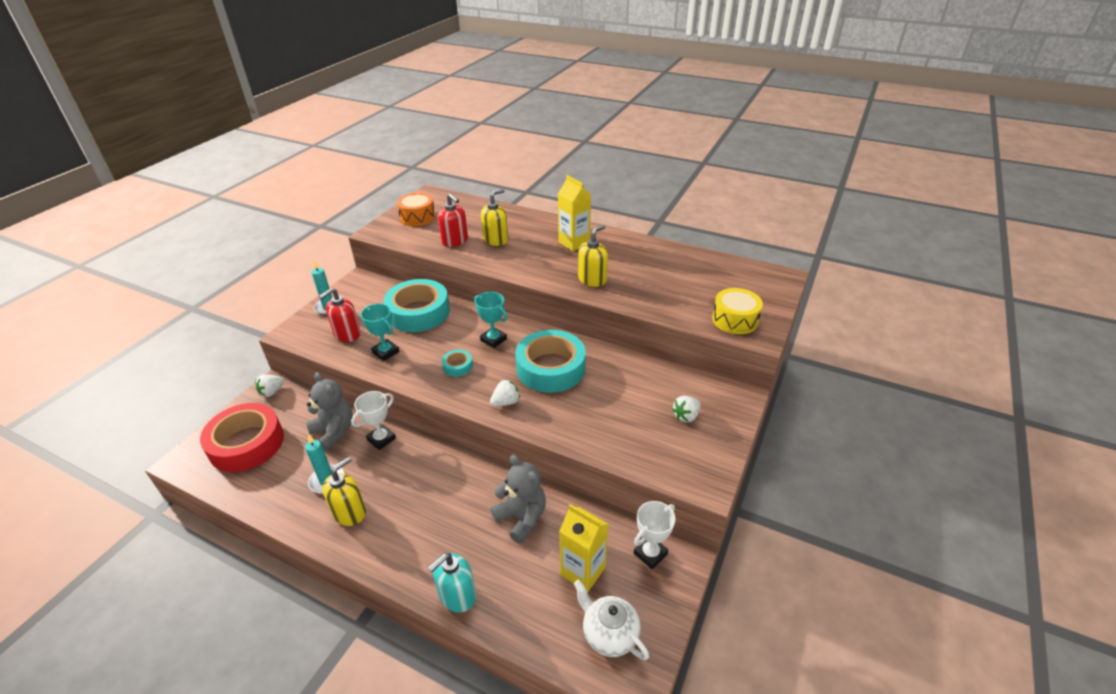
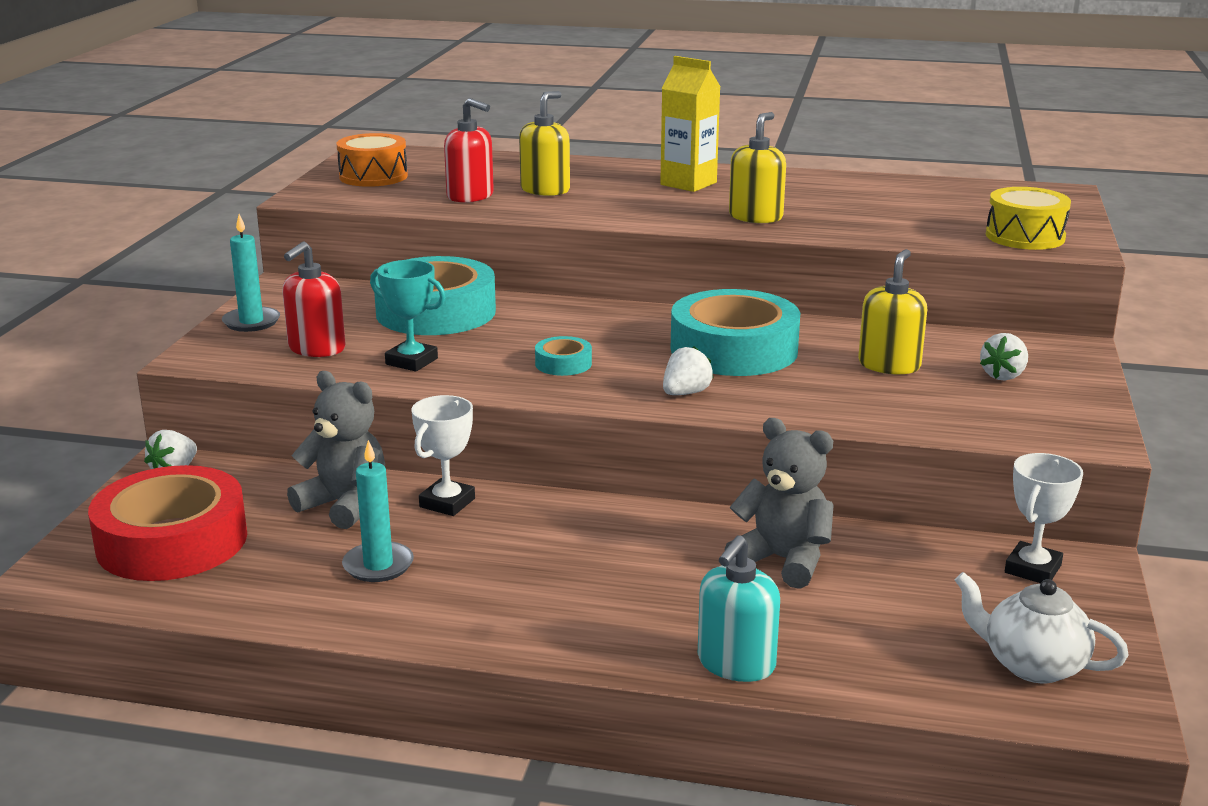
camera: 15 degrees left, 15 degrees down
yellow soap dispenser [322,457,366,526] -> yellow soap dispenser moved to [858,249,927,374]
turquoise trophy [474,292,508,348] -> none
yellow carton [559,504,608,592] -> none

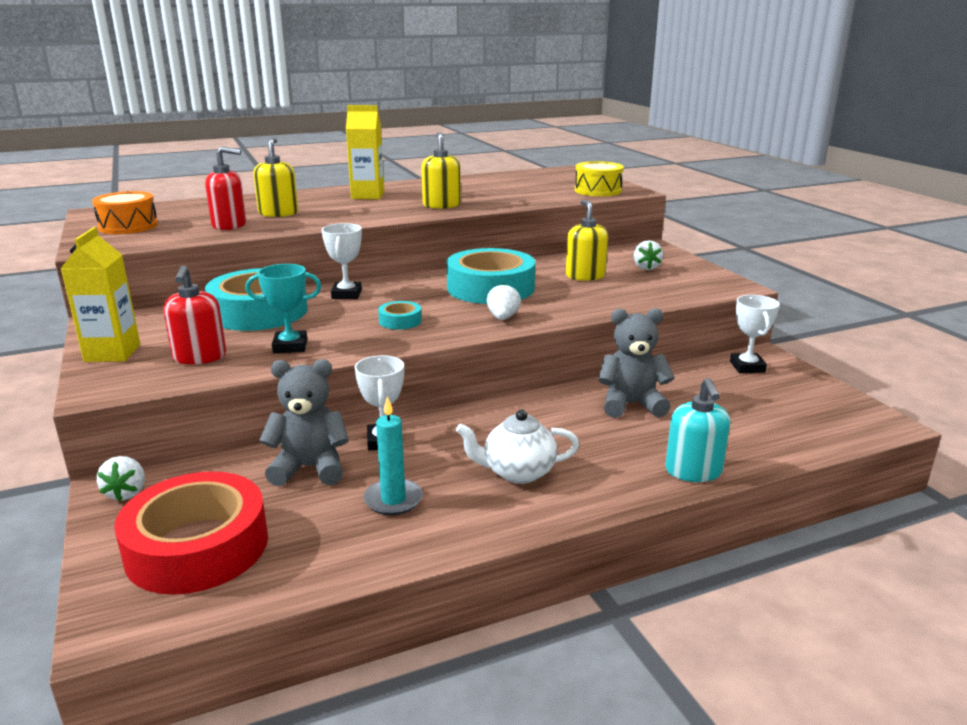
camera: 35 degrees left, 0 degrees up
turquoise candle [222,214,280,332] -> yellow carton [61,227,140,362]
white teapot [955,572,1128,683] -> white teapot moved to [456,410,579,484]
none -> white trophy [322,223,362,299]

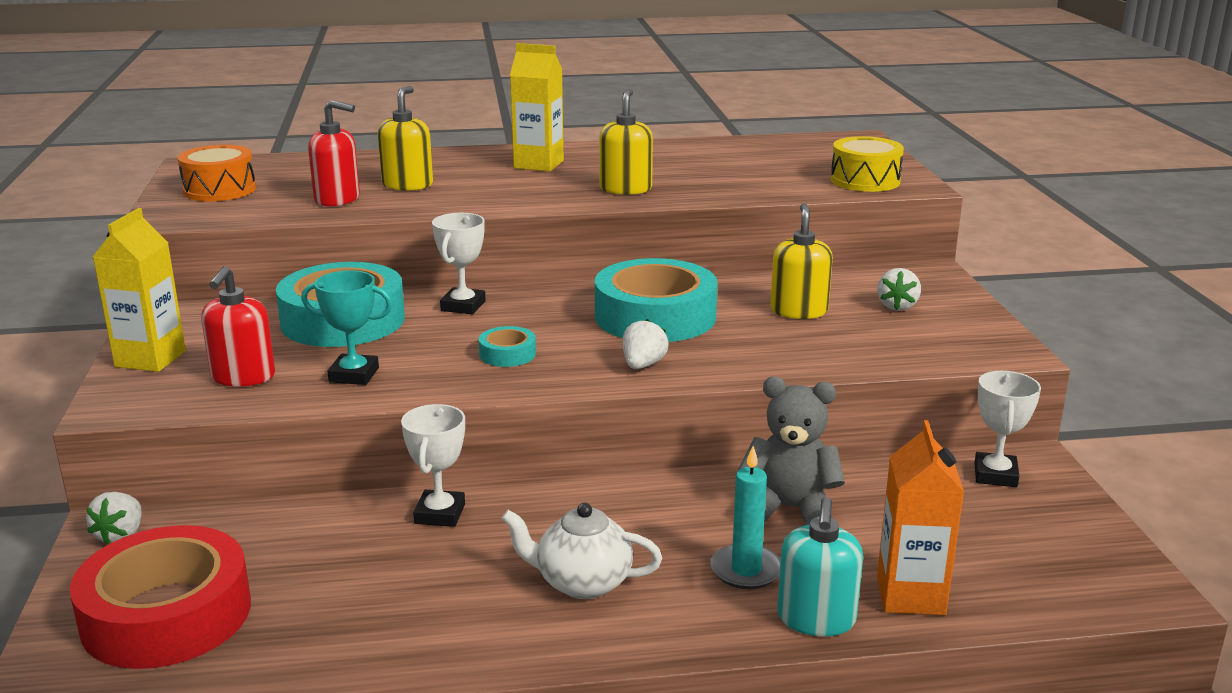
camera: 15 degrees right, 0 degrees up
grey teddy bear [259,359,349,486] -> none
turquoise candle [363,396,423,515] -> turquoise candle moved to [710,446,781,589]
none -> orange carton [877,420,964,615]

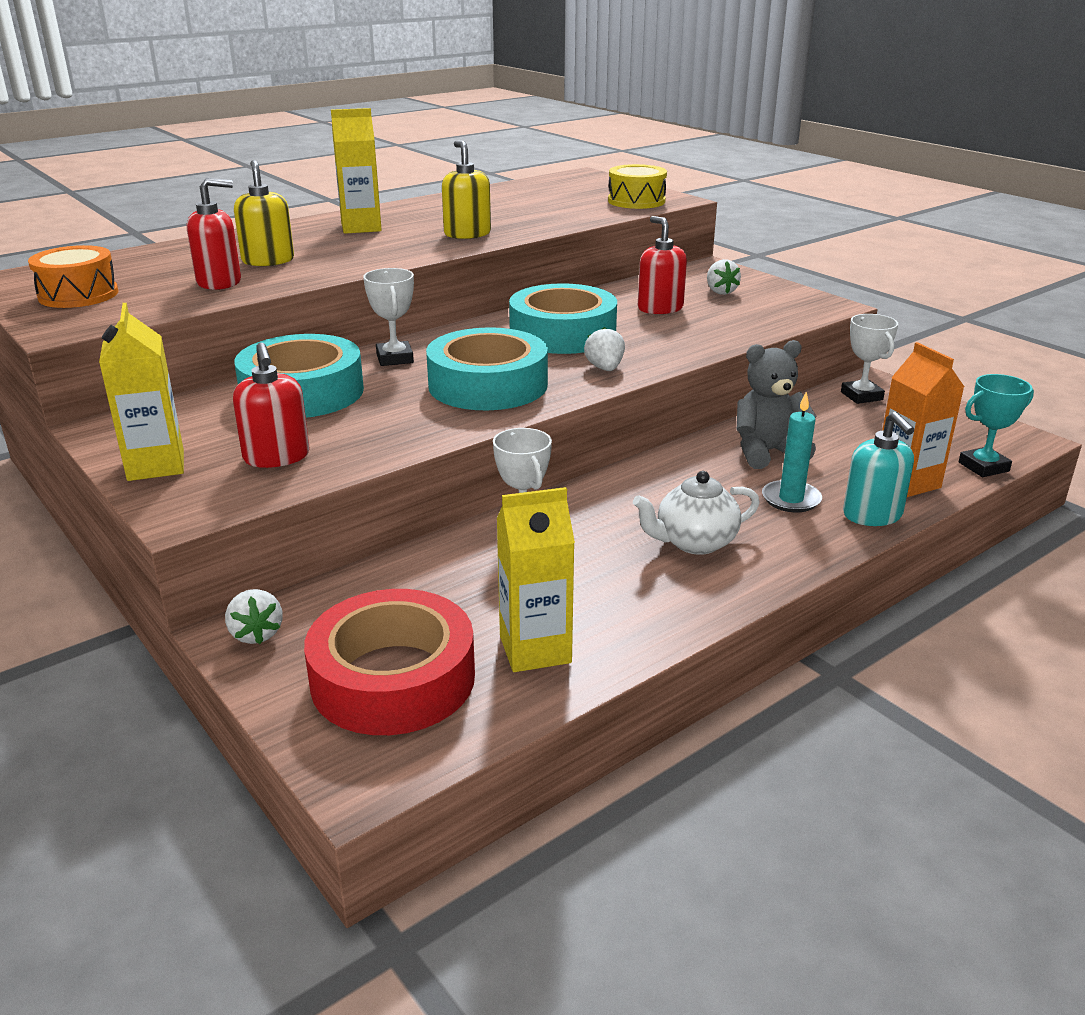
camera: 30 degrees left, 5 degrees up
turquoise trophy [301,270,393,385] -> turquoise trophy moved to [959,374,1034,477]
turquoise tape [479,326,536,367] -> turquoise tape [426,327,548,410], size x2.29
yellow soap dispenser [770,203,833,319] -> red soap dispenser [638,216,687,314]
none -> yellow carton [496,487,575,672]

